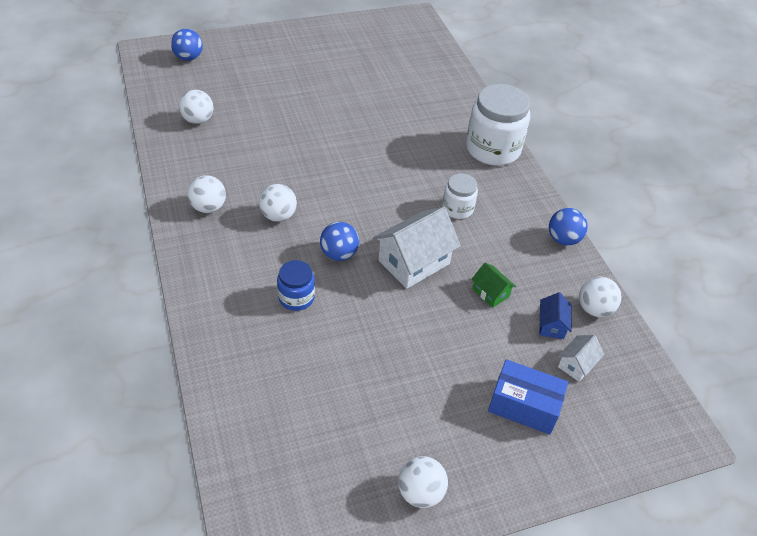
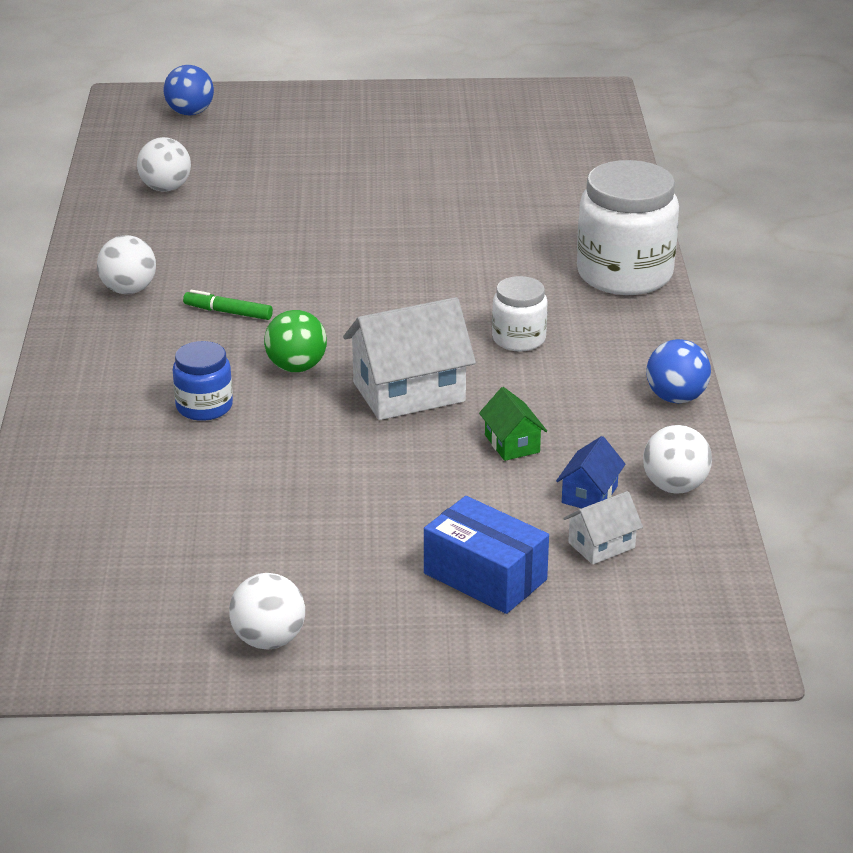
camera: 20 degrees right, 15 degrees down
white ball [259,184,297,222] -> green marker [183,290,273,320]
blue ball [320,222,359,261] -> green ball [264,310,327,372]

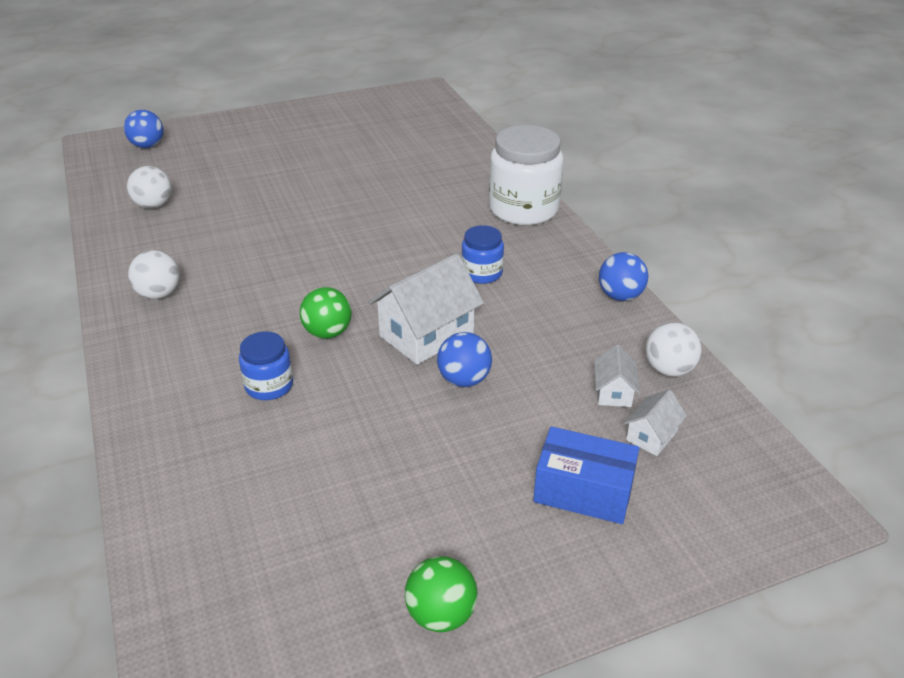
camera: 20 degrees left, 5 degrees up
green marker [183,290,273,320] -> none
white ball [229,573,305,649] -> green ball [405,556,477,632]
green house [479,387,547,461] -> none
white jar [492,276,548,352] -> blue jar [461,225,504,284]
blue house [556,436,626,508] -> white house [594,345,640,407]
none -> blue ball [437,332,492,387]

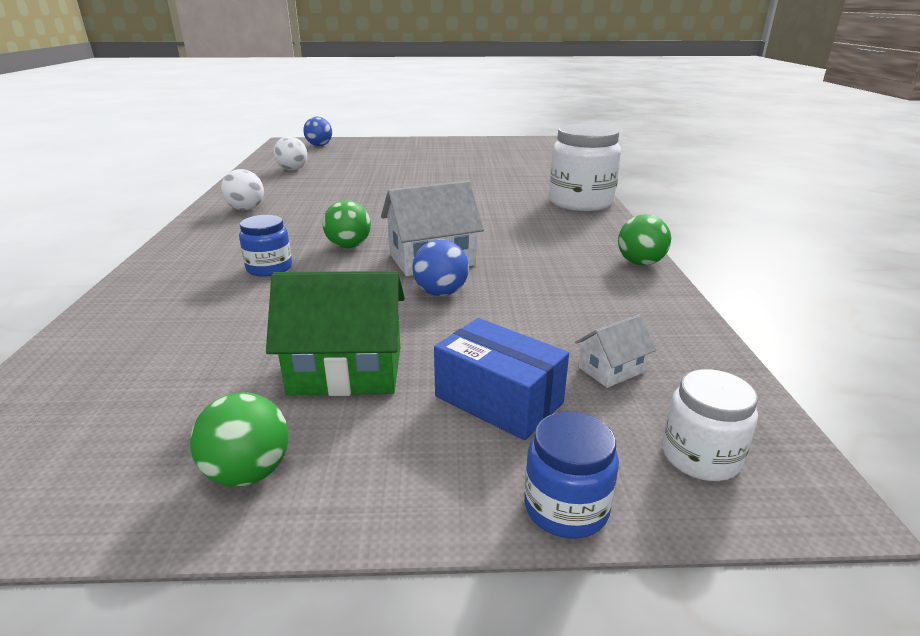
camera: 20 degrees right, 10 degrees down
blue jar [461,225,504,284] -> blue jar moved to [524,412,619,539]
white house [594,345,640,407] -> none
blue ball [599,252,648,301] -> green ball [618,214,671,265]
white ball [646,322,701,377] -> none
none -> green house [266,271,405,396]
none -> white jar [662,369,758,481]

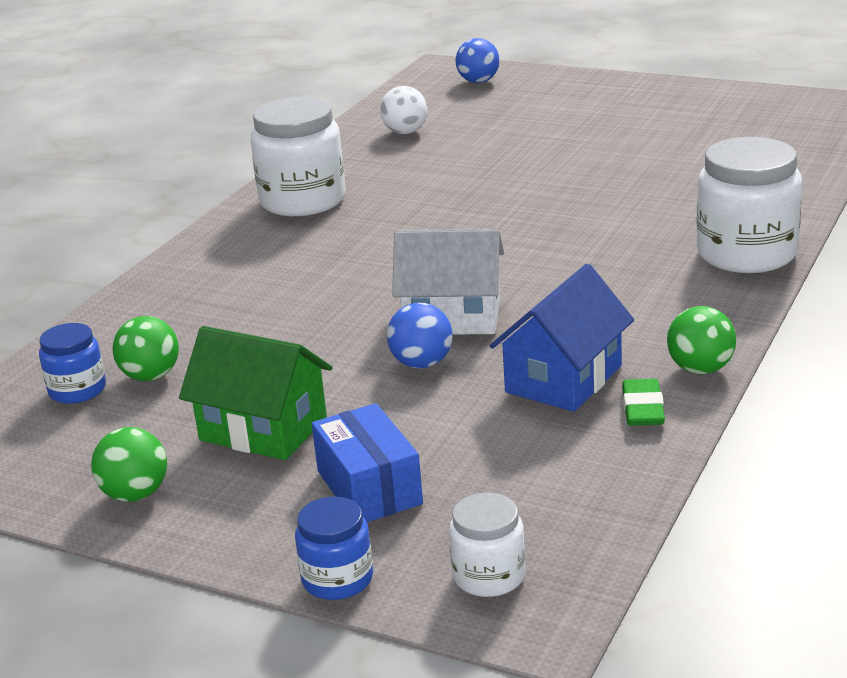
camera: 30 degrees right, 0 degrees up
white ball [221,169,264,210] -> white jar [251,97,346,216]
blue jar [239,215,292,277] -> blue jar moved to [39,323,106,404]
green ball [323,200,371,248] -> green ball moved to [113,316,179,381]
white house [575,315,656,388] -> none
none -> blue house [490,264,634,412]
none -> green eraser [622,379,665,426]

